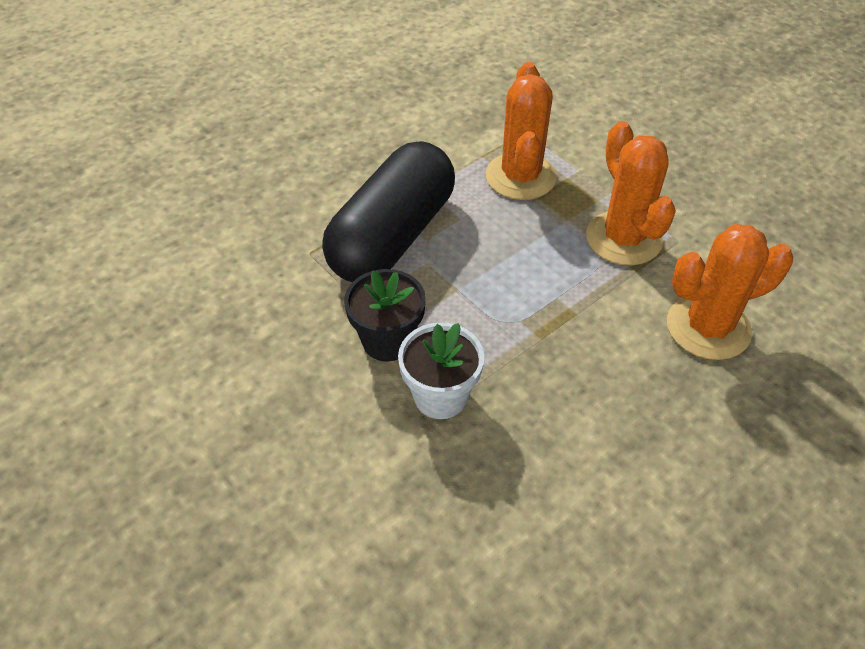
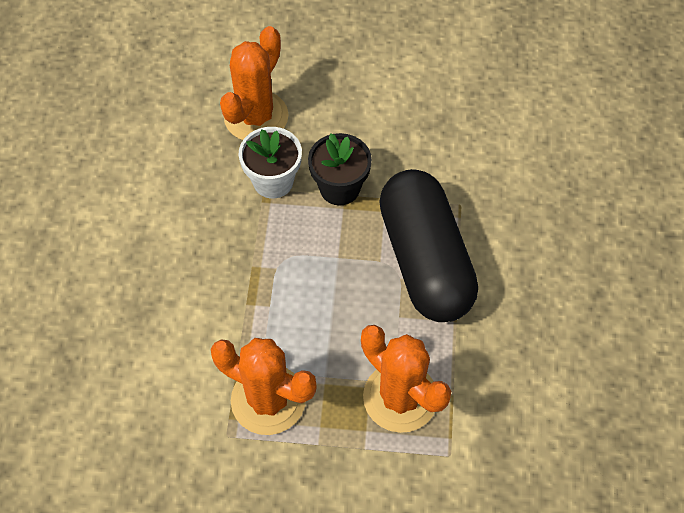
camera: 135 degrees right, 10 degrees up
orange cactus [667,224,793,360] -> orange cactus moved to [220,26,288,140]

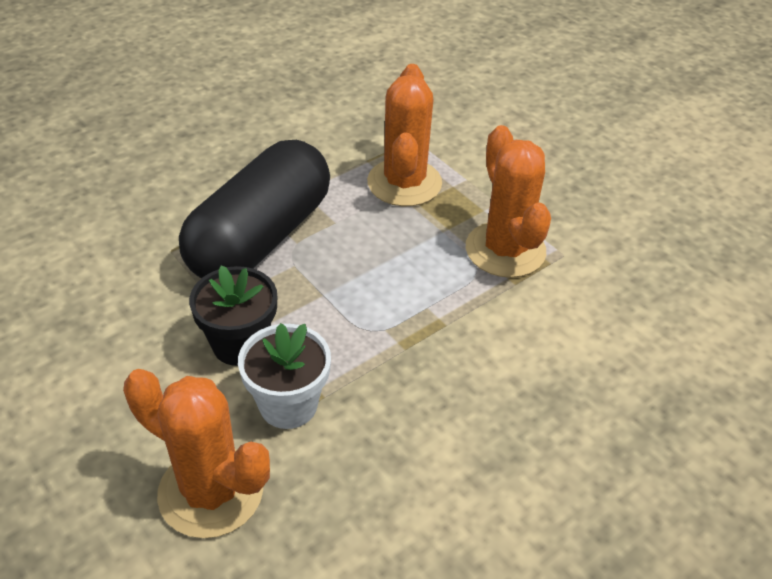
camera: 135 degrees left, 15 degrees down
orange cactus [220,26,288,140] -> orange cactus turned 45 degrees clockwise [123,369,270,538]

